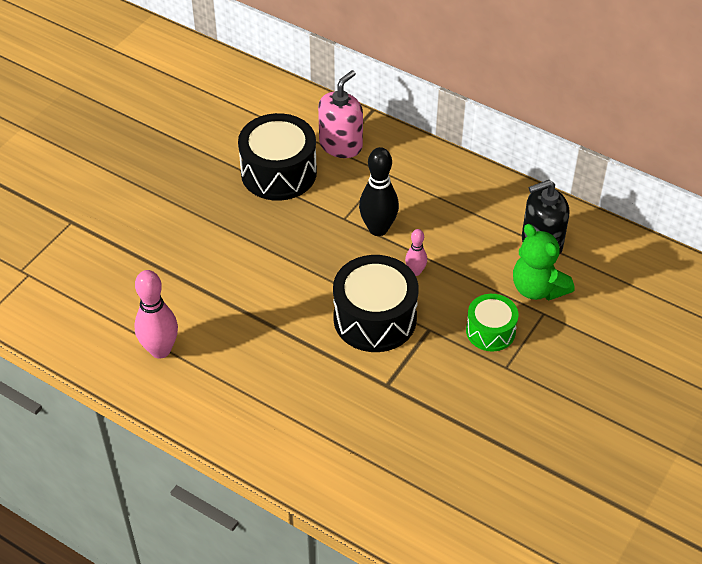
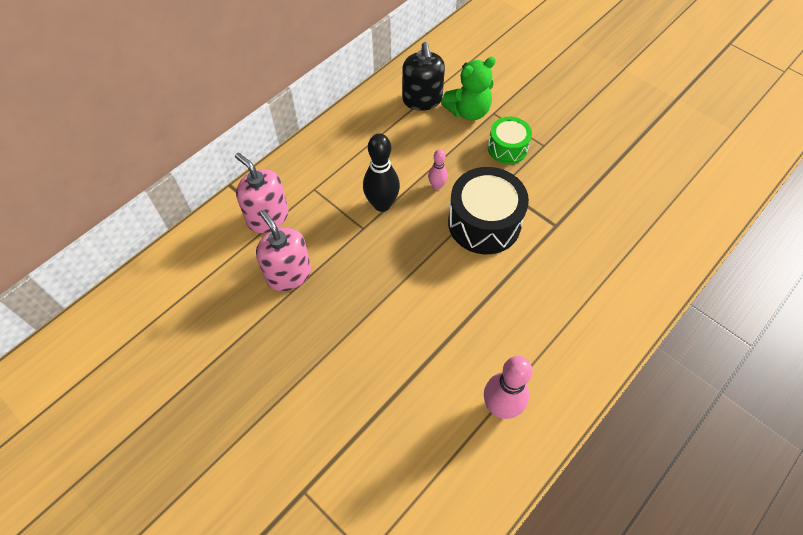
camera: 80 degrees left, 10 degrees up
black drum [238,113,317,201] -> pink soap dispenser [256,210,311,291]

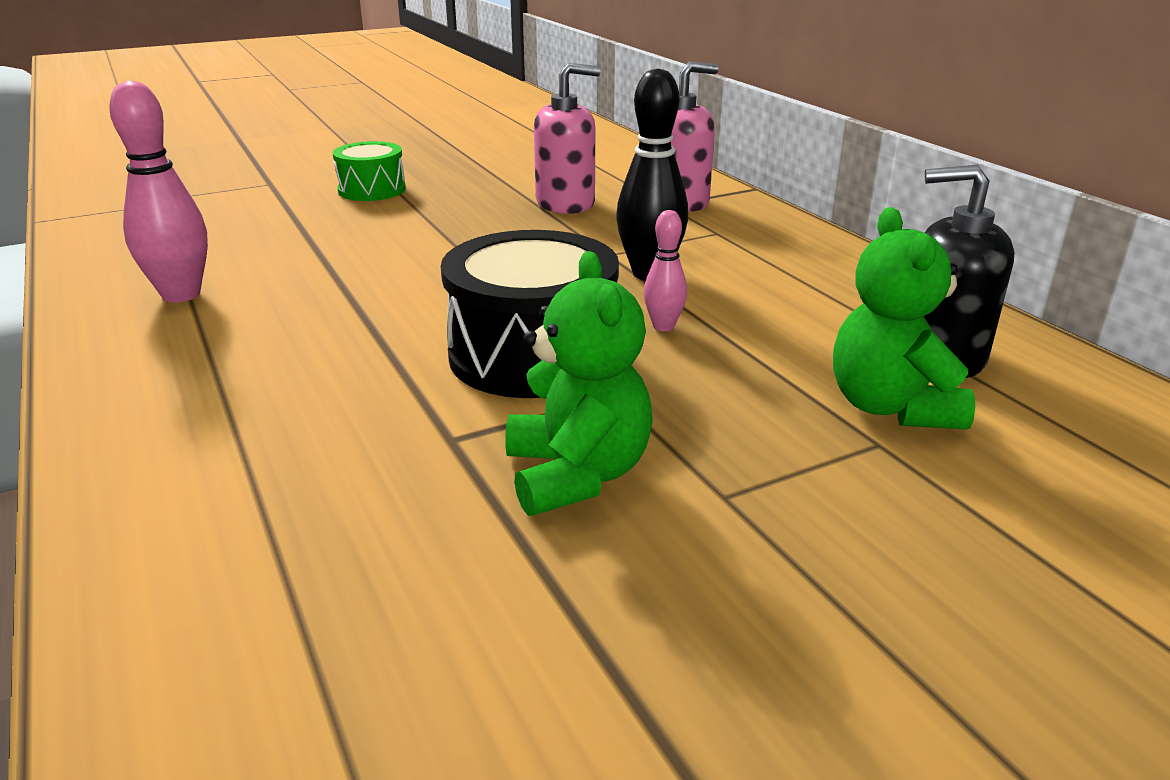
camera: 110 degrees right, 30 degrees down
green drum [488,117,532,164] -> green drum moved to [333,141,406,201]
none -> green teddy bear [506,251,653,516]

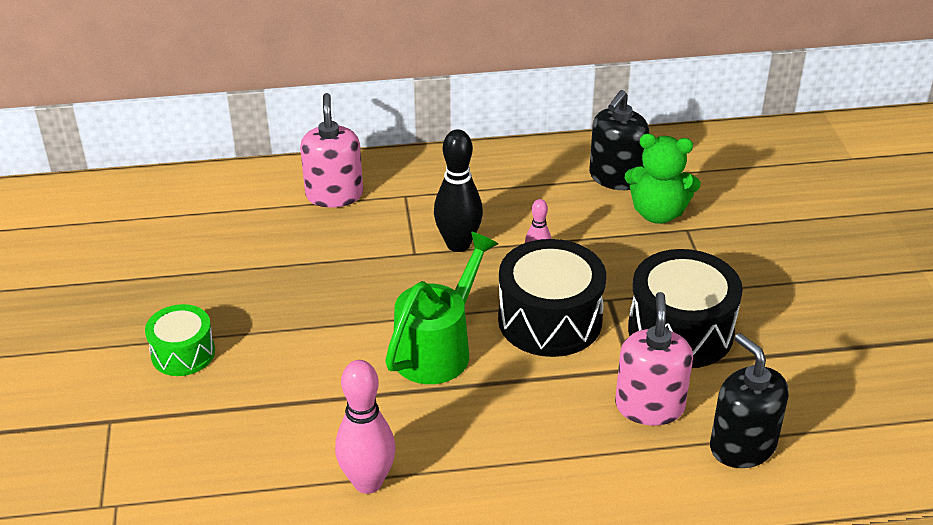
camera: 70 degrees left, 10 degrees up
green teddy bear [506,251,653,516] -> black drum [628,249,743,368]
pink soap dispenser [534,63,600,214] -> pink soap dispenser moved to [615,292,693,425]
none -> green watering can [385,232,498,384]
none -> black soap dispenser [710,333,789,468]

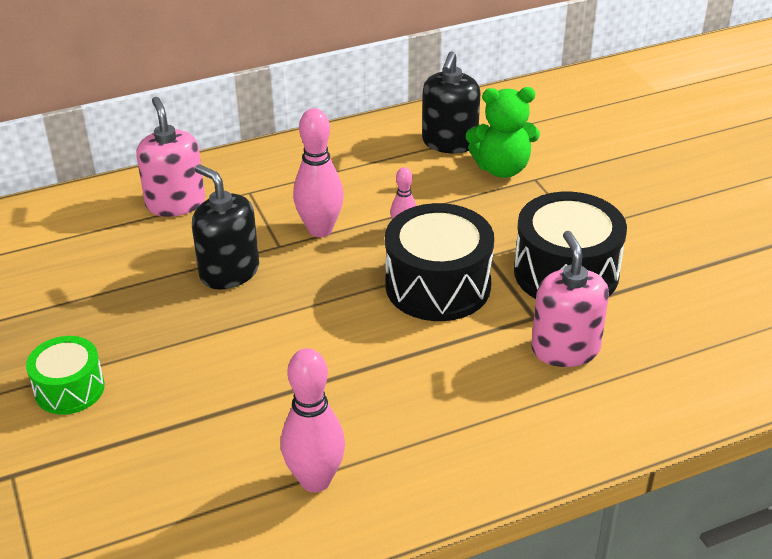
camera: 15 degrees left, 0 degrees up
green watering can [385,232,498,384] -> none
black bowling pin [434,129,483,252] -> pink bowling pin [293,108,344,237]
black soap dispenser [710,333,789,468] -> black soap dispenser moved to [192,164,259,289]

